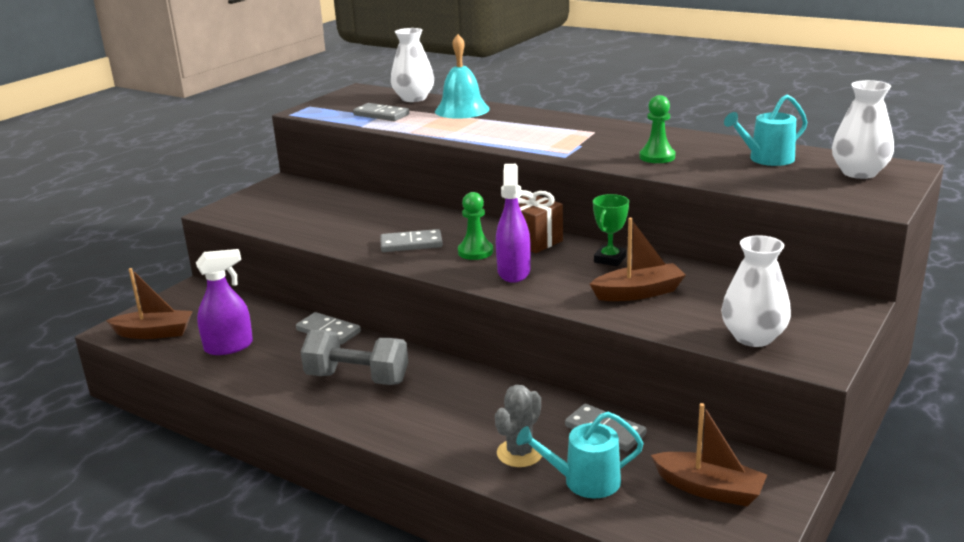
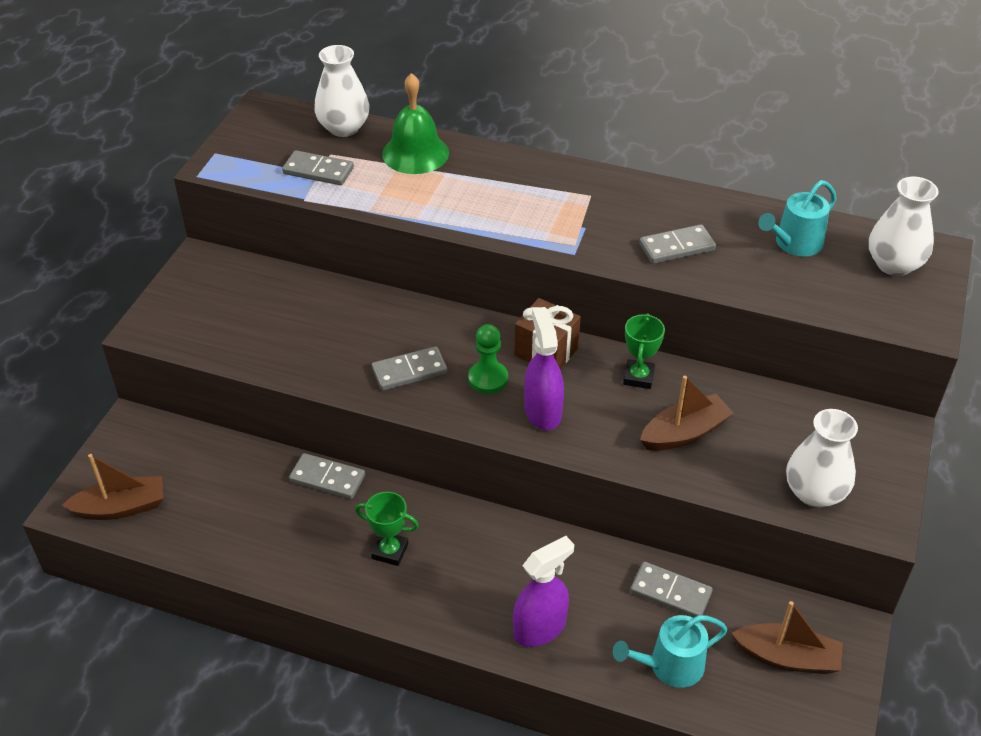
camera: 15 degrees left, 20 degrees up
purple spray bottle [196,249,253,355] -> purple spray bottle moved to [513,536,574,647]
grey dumbbell [301,330,408,385] -> green trophy [355,492,419,566]
turquoise bell [435,34,490,119] -> green bell [382,73,449,174]
grey cactus [495,385,542,467] -> none
green pawn [639,95,675,163] -> grey domino [639,224,716,264]

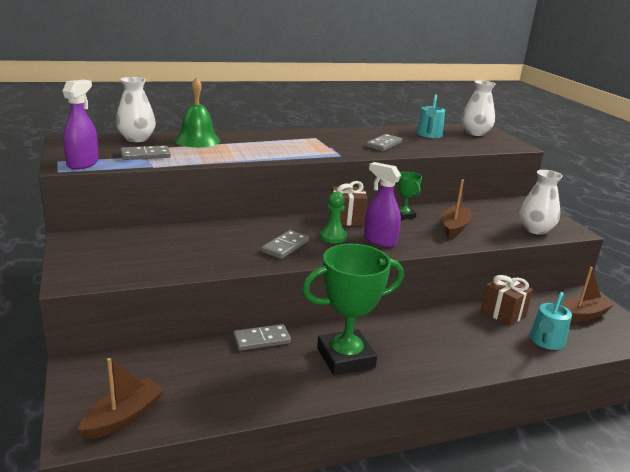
camera: 40 degrees left, 20 degrees down
green trophy [355,492,419,566] -> green trophy [302,244,404,375], size x2.08
purple spray bottle [513,536,574,647] -> purple spray bottle moved to [63,79,99,170]
grey domino [630,562,713,617] -> brown gift [481,275,533,326]

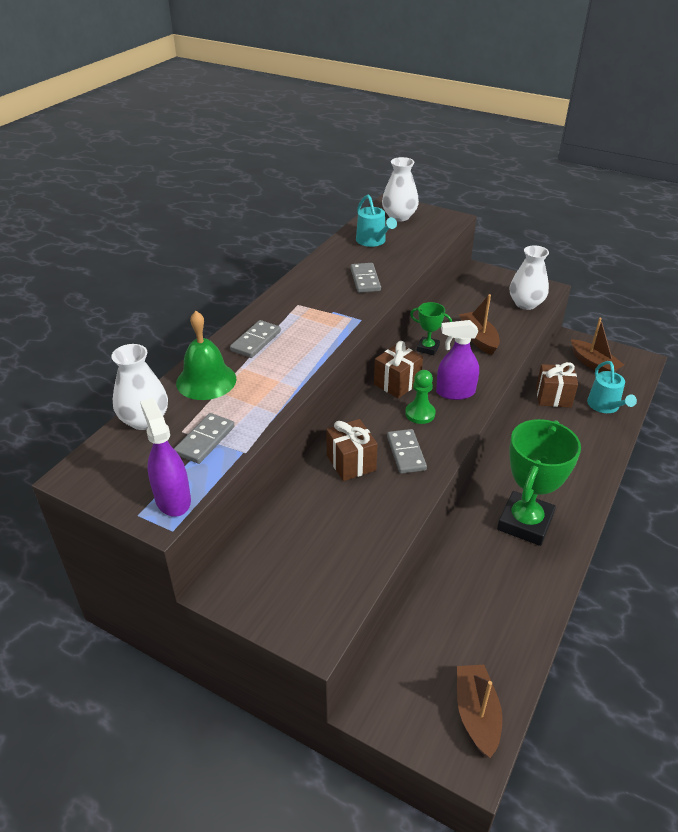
camera: 40 degrees left, 15 degrees up
grey domino [233,324,291,351] -> grey domino moved to [230,320,281,358]
brown boat [562,267,614,322] -> brown boat turned 120 degrees clockwise [571,318,624,373]
none -> brown gift [326,419,378,481]

